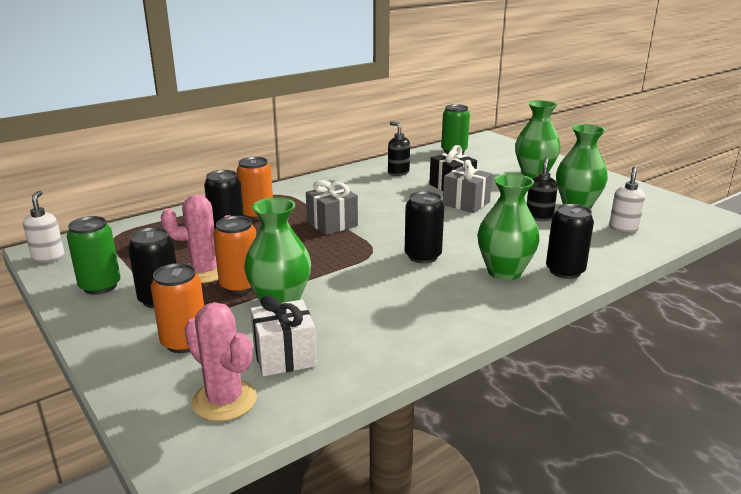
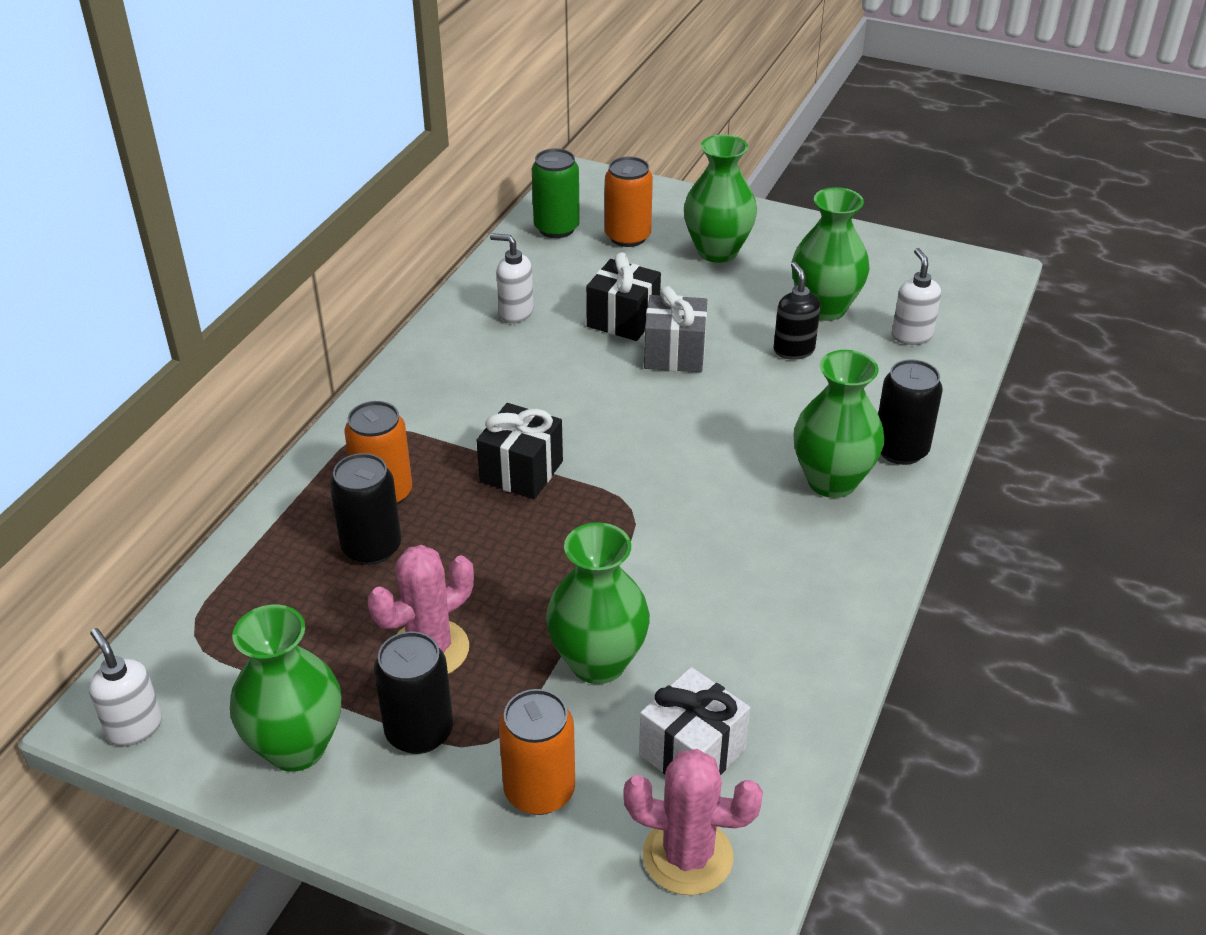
camera: 30 degrees left, 15 degrees up
green can [67,216,121,295] -> green vase [230,605,341,772]
orange can [213,216,256,294] -> orange can moved to [605,156,653,247]
grey gift [306,180,358,235] -> black gift [476,403,563,499]
black soap dispenser [388,122,410,176] -> white soap dispenser [490,233,534,323]
black can [405,191,444,263] -> none

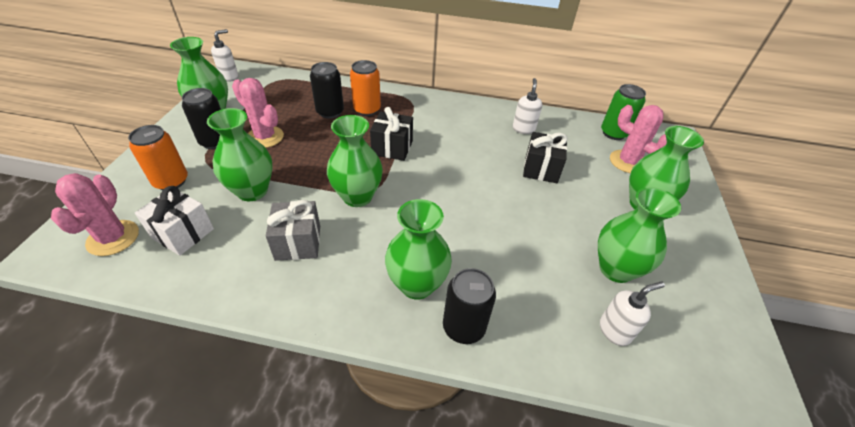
camera: 75 degrees right, 5 degrees up
orange can [605,156,653,247] -> pink cactus [610,105,667,173]
grey gift [644,286,707,372] -> grey gift moved to [266,200,320,261]
black soap dispenser [774,262,820,360] -> none
none -> green vase [327,115,383,207]

